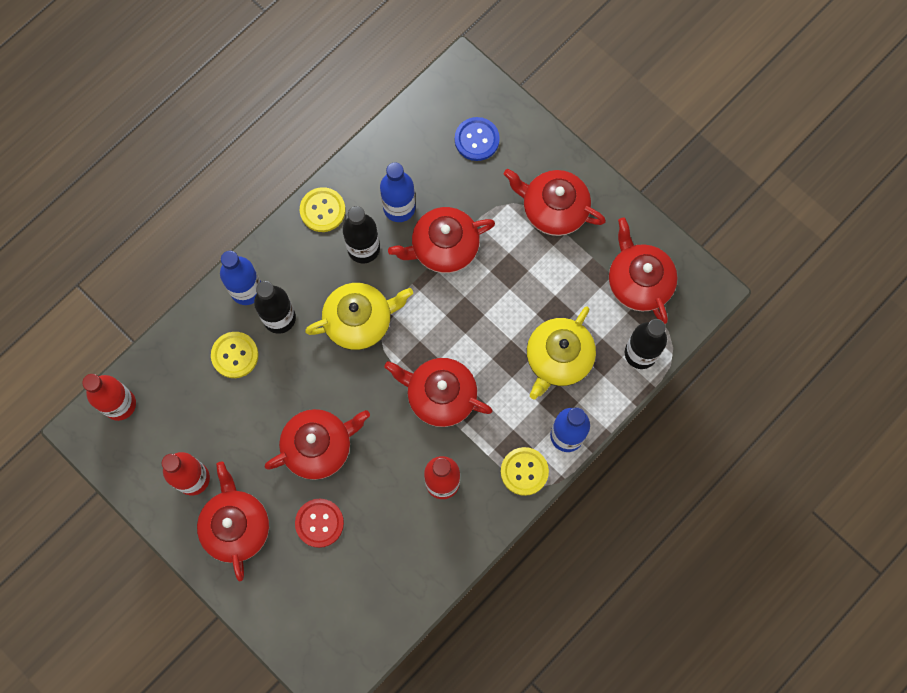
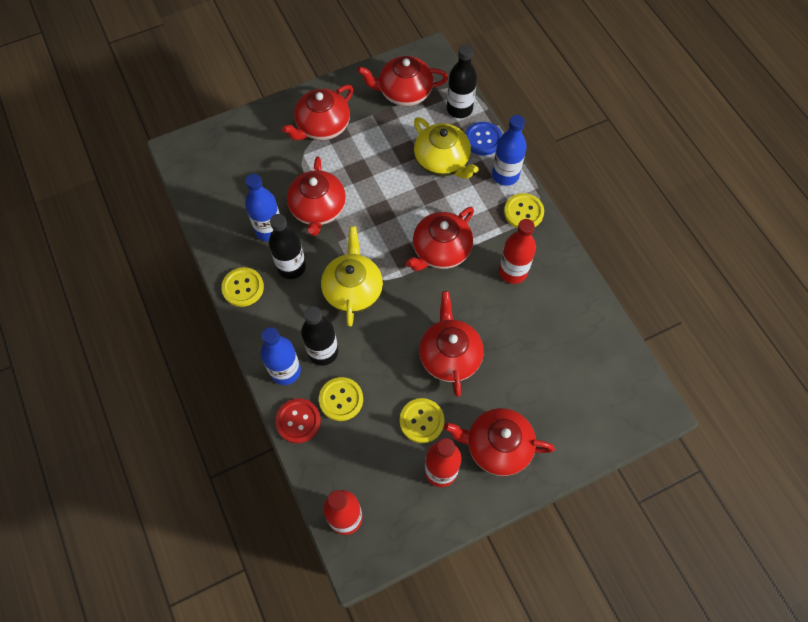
camera: 70 degrees left, 10 degrees down
red button [295,499,344,548] -> red button moved to [275,398,321,443]
blue button [455,117,500,161] -> blue button moved to [465,122,502,155]
none -> yellow button [400,398,445,443]

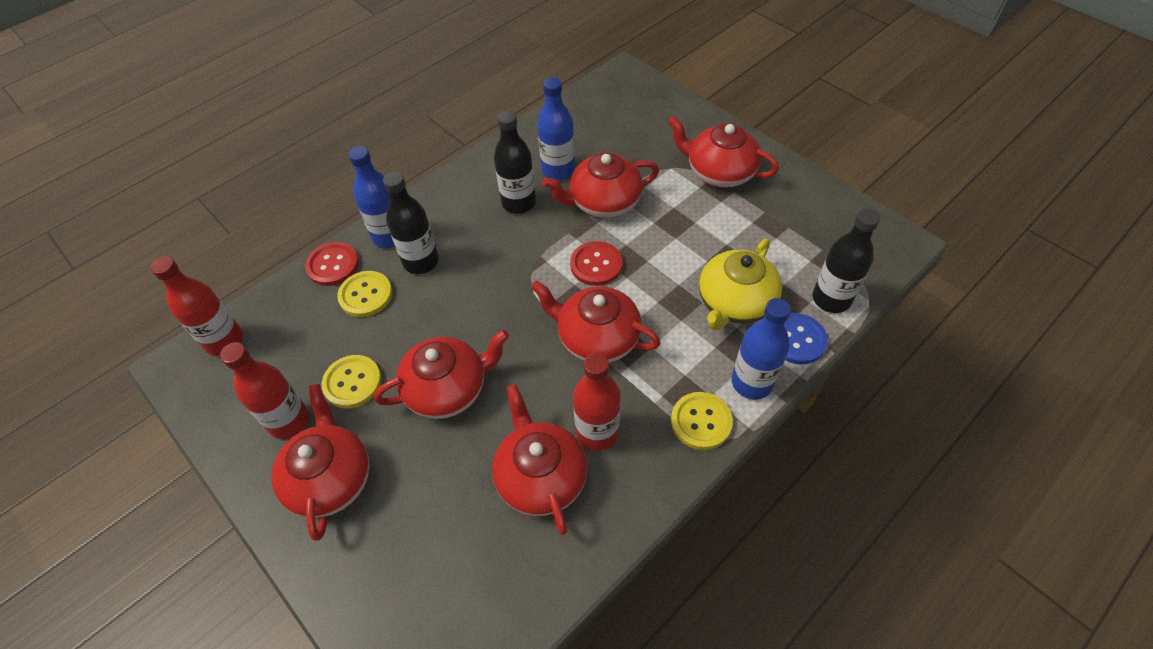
camera: 75 degrees right, 10 degrees down
yellow button [221,267,264,307] -> none
yellow teapot [321,226,383,327] -> none
red teapot [357,56,448,106] -> red teapot moved to [492,384,587,535]
none -> red button [570,241,623,286]

